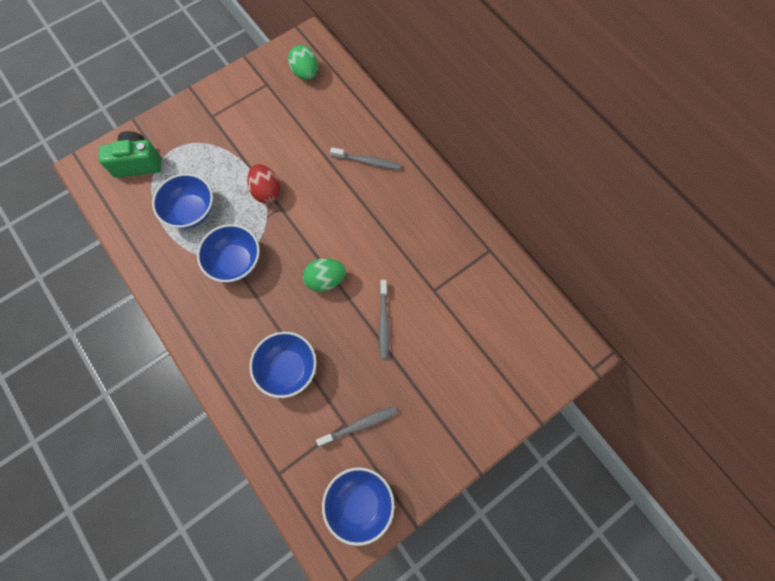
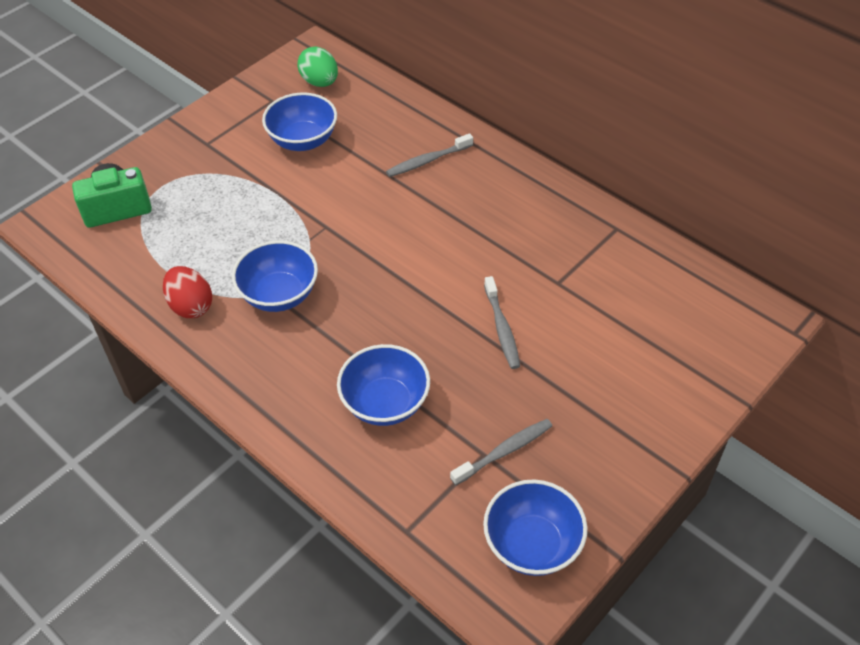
camera: 10 degrees left, 20 degrees down
blue bowl [152,173,213,229] -> blue bowl moved to [262,93,337,151]
red egg [247,164,280,203] -> red egg moved to [163,266,212,318]
green egg [303,258,346,292] -> none
grey toothbrush [330,147,401,170] -> grey toothbrush turned 150 degrees clockwise [386,133,473,177]

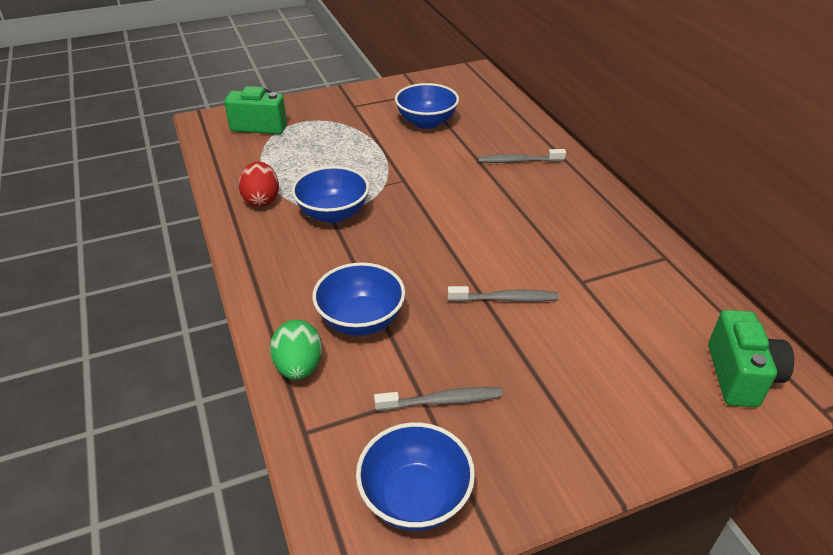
camera: 25 degrees right, 10 degrees down
green egg [298,47,338,87] -> green egg moved to [270,320,322,380]
grey toothbrush [484,276,520,369] -> grey toothbrush turned 105 degrees counterclockwise [447,286,559,302]
none -> green camera [708,310,794,407]

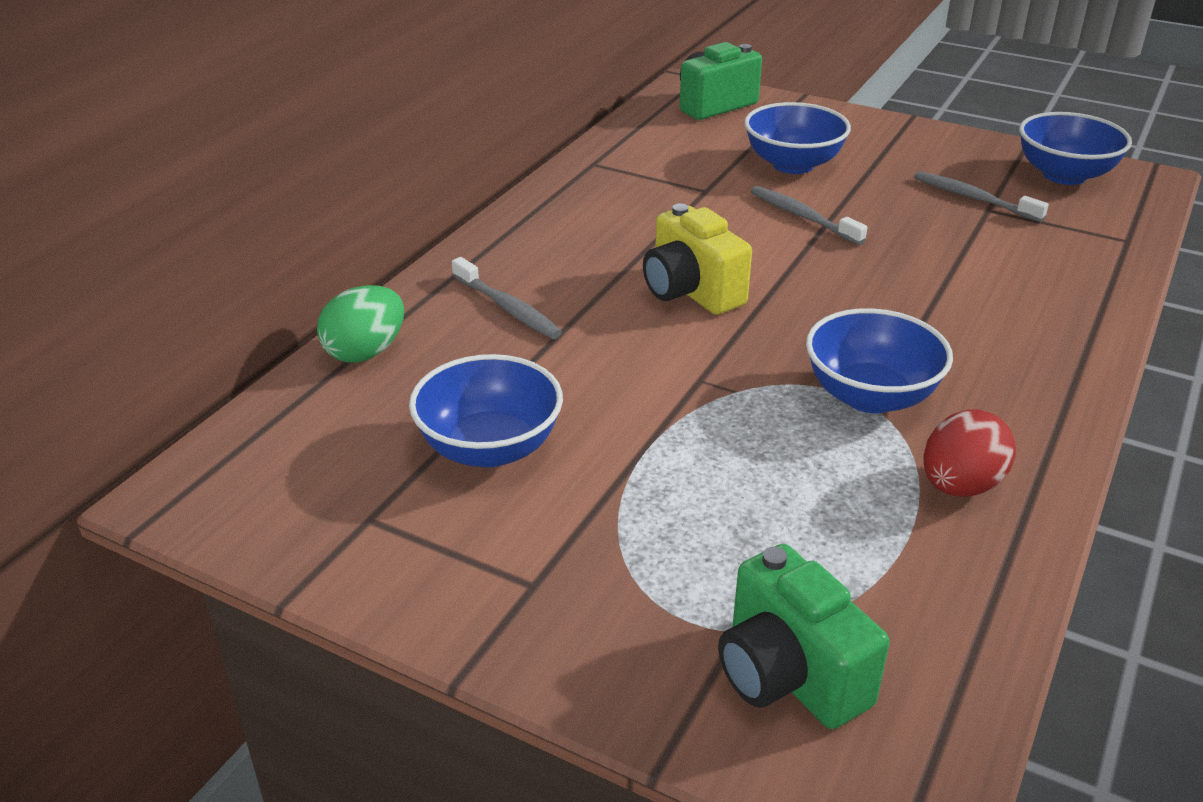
camera: 130 degrees left, 5 degrees down
green egg [270,320,322,380] -> green egg moved to [317,285,404,363]
blue bowl [312,262,406,336] -> blue bowl moved to [744,102,851,174]
none -> yellow camera [643,203,752,315]

